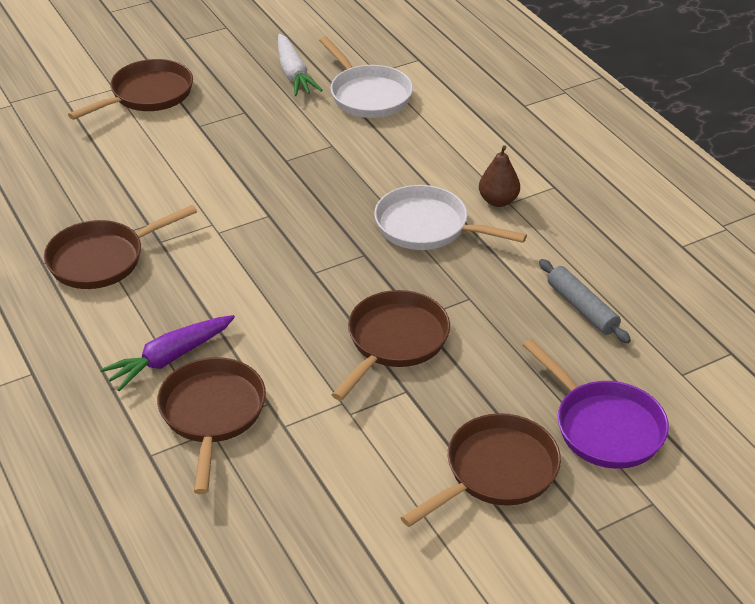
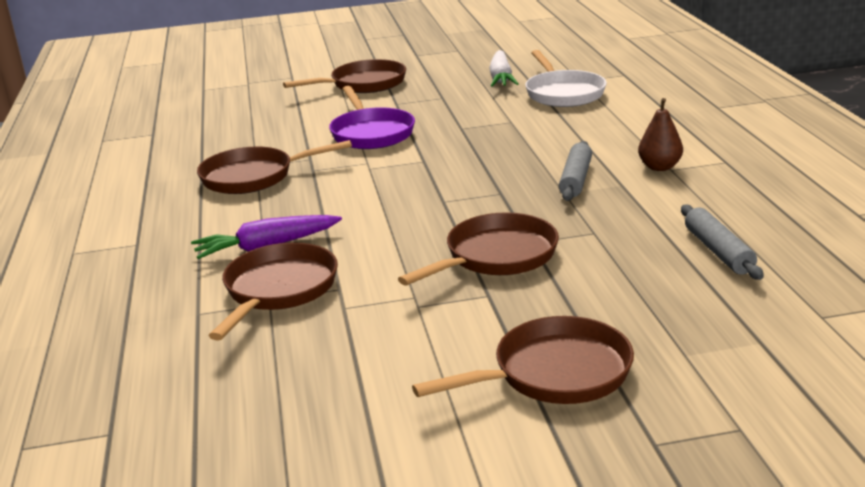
camera: 20 degrees right, 15 degrees down
white pan [374,185,527,250] -> grey rolling pin [559,141,592,201]
purple pan [523,339,669,469] -> purple pan moved to [329,86,415,149]

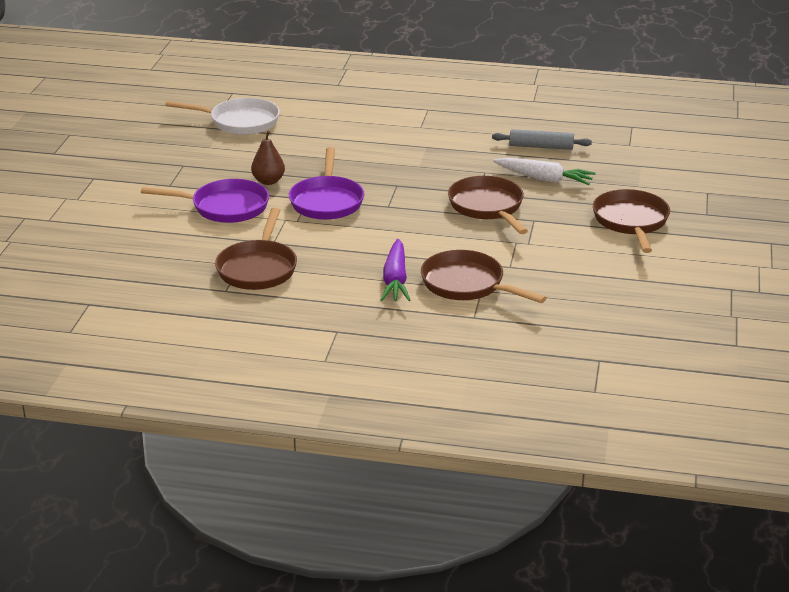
camera: 70 degrees left, 5 degrees up
brown pan [283,59,406,93] -> none
white carrot [489,50,518,87] -> white carrot moved to [493,158,596,185]
grey rolling pin [559,141,592,201] -> none
brown pear [638,98,683,171] -> brown pear moved to [251,131,285,185]
none -> purple pan [289,147,364,220]

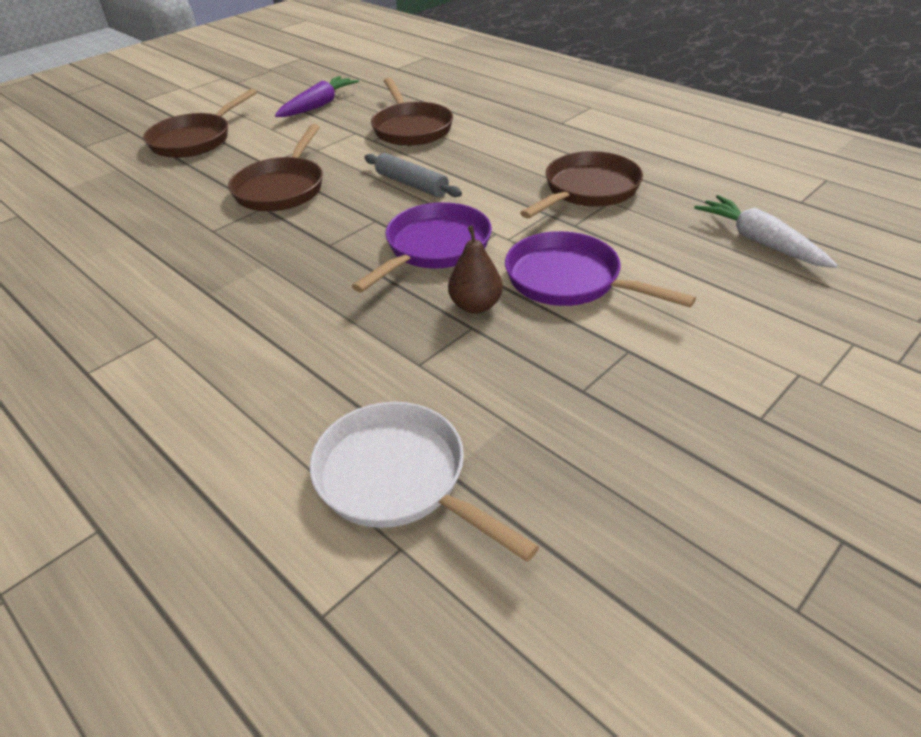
camera: 145 degrees left, 10 degrees up
purple carrot [381,239,410,301] -> purple carrot moved to [275,76,359,117]
grey rolling pin [492,129,592,150] -> grey rolling pin moved to [364,153,462,197]
white carrot [493,158,596,185] -> white carrot moved to [694,195,838,268]

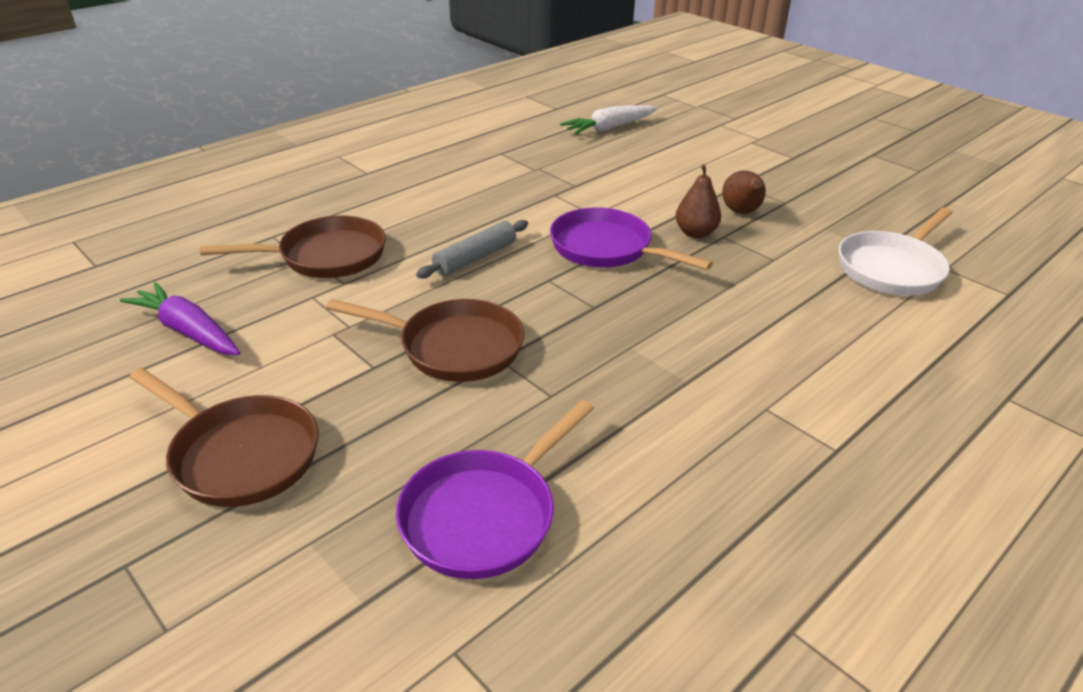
camera: 90 degrees left, 5 degrees down
purple pan [505,231,696,307] -> purple pan moved to [396,400,594,579]
brown pan [520,151,643,219] -> none
none -> brown pear [722,170,766,214]

